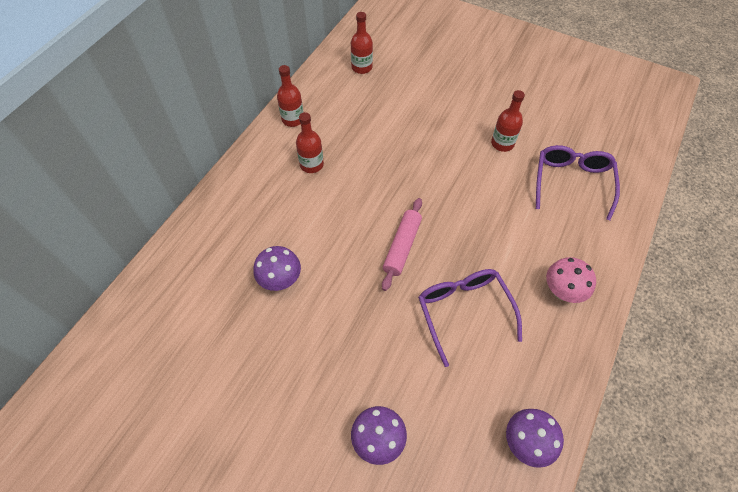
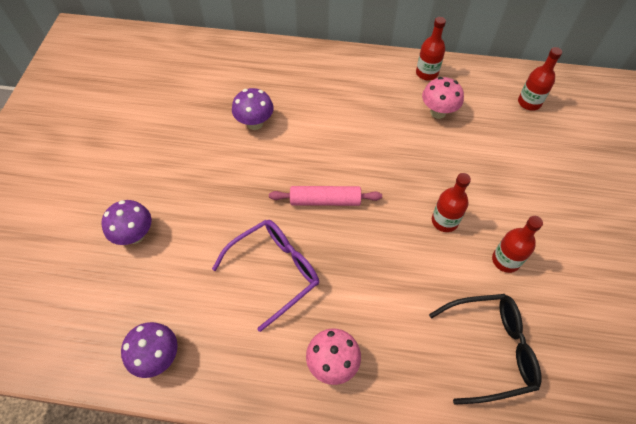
camera: 70 degrees right, 0 degrees up
red bottle [296,112,324,173] -> red bottle moved to [432,173,471,232]
purple glasses [536,145,620,220] -> black glasses [429,294,542,405]
none -> pink mushroom [422,77,464,119]

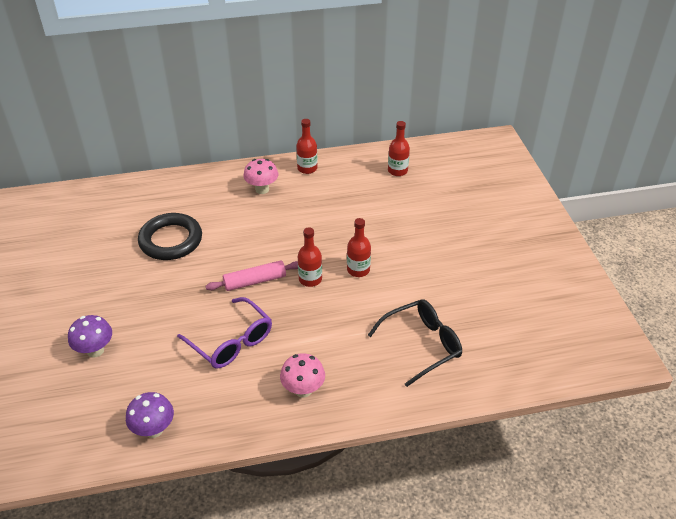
camera: 20 degrees left, 15 degrees down
purple glasses [212,220,319,332] -> purple glasses turned 105 degrees clockwise [177,297,272,368]
purple mushroom [232,88,273,130] -> black ring [138,213,202,260]
pink mushroom [422,77,464,119] -> pink mushroom moved to [243,159,278,194]
red bottle [492,216,543,273] -> red bottle moved to [298,227,322,287]

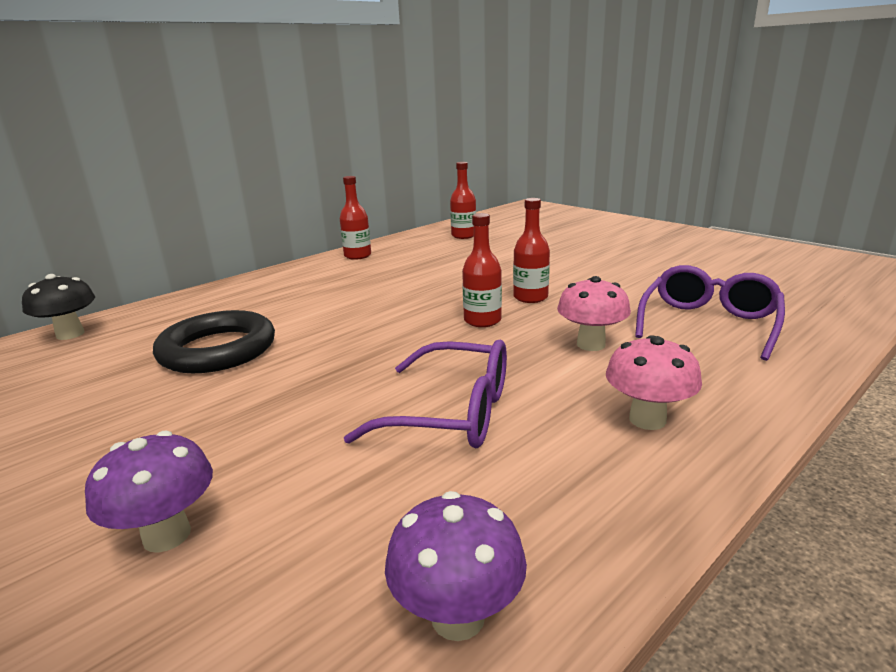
camera: 30 degrees left, 20 degrees down
pink rolling pin [206,260,298,291] -> none
pink mushroom [243,159,278,194] -> pink mushroom moved to [557,276,631,351]
black glasses [368,299,462,387] -> purple glasses [635,265,785,361]
none -> black mushroom [22,274,95,340]

